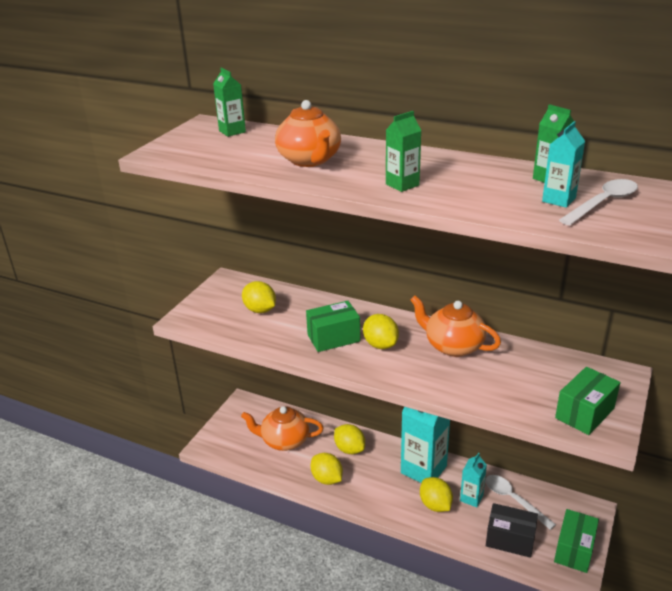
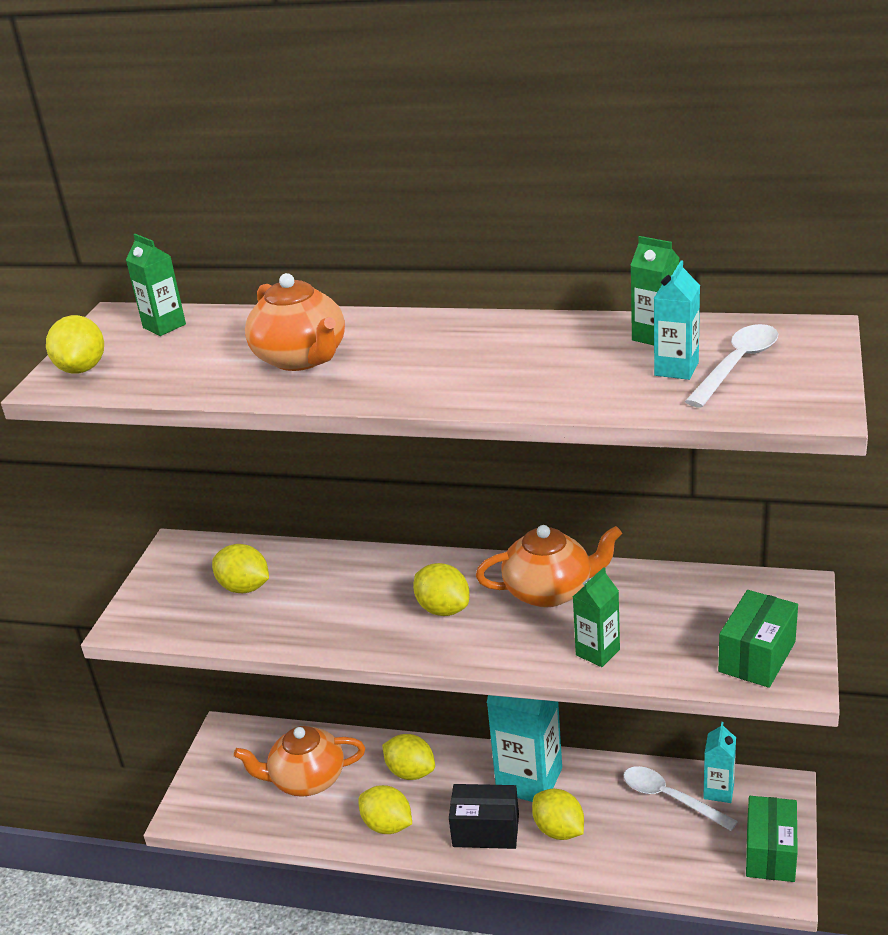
camera: 10 degrees left, 0 degrees up
green box [306,301,360,352] -> none
green carton [386,111,422,192] -> green carton moved to [573,567,620,667]
orange teapot [410,296,501,357] -> orange teapot turned 150 degrees clockwise [476,525,622,607]
turquoise carton [460,453,487,507] -> turquoise carton moved to [703,722,736,803]
black box [486,503,538,558] -> black box moved to [449,784,519,849]
none -> yellow lemon [46,315,104,374]

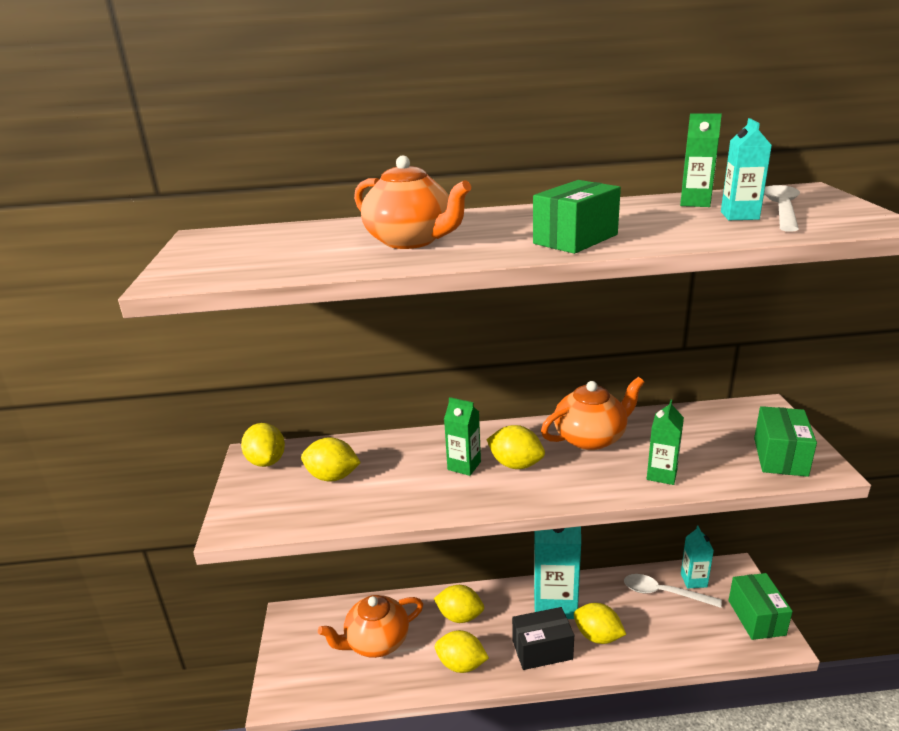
camera: 20 degrees left, 5 degrees down
yellow lemon [46,315,104,374] -> yellow lemon moved to [241,423,285,467]
green carton [126,234,186,336] -> green carton moved to [444,397,481,476]
none -> green box [533,180,621,254]

